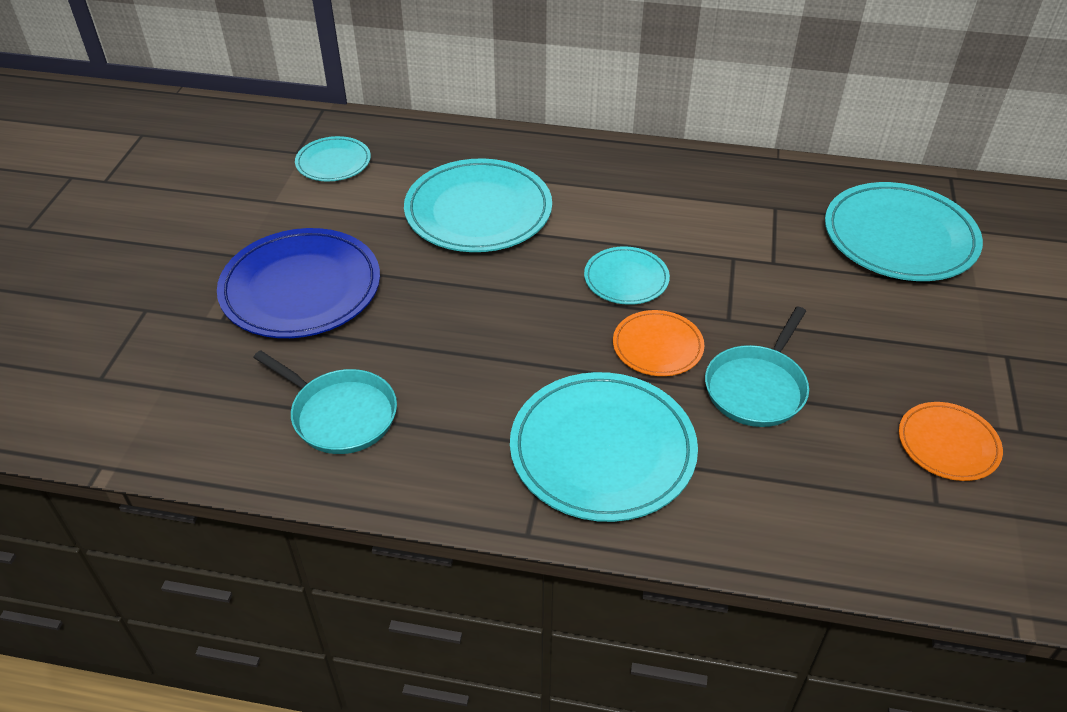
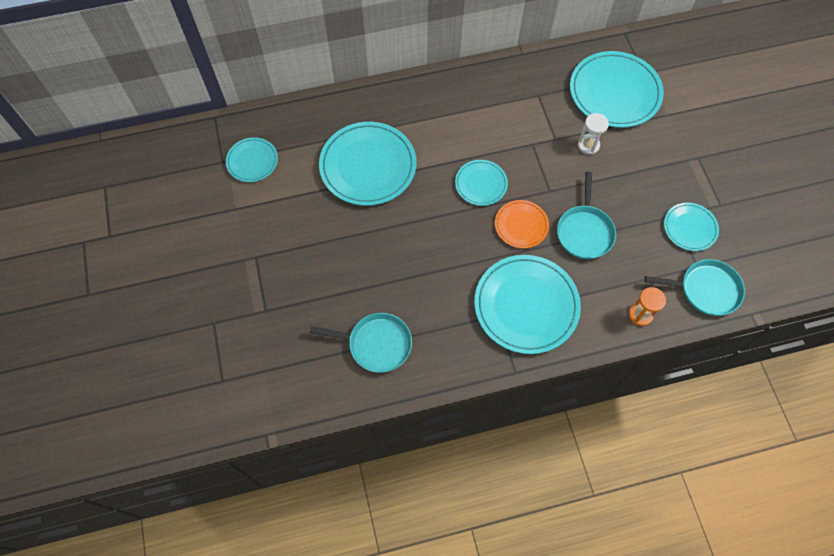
camera: 25 degrees left, 20 degrees up
blue plate [217,228,380,338] -> none
orange plate [899,402,1003,481] -> turquoise plate [664,203,719,251]
none -> white hourglass [578,113,609,155]
none -> orange hourglass [629,287,666,326]
none -> turquoise pan [645,259,745,316]

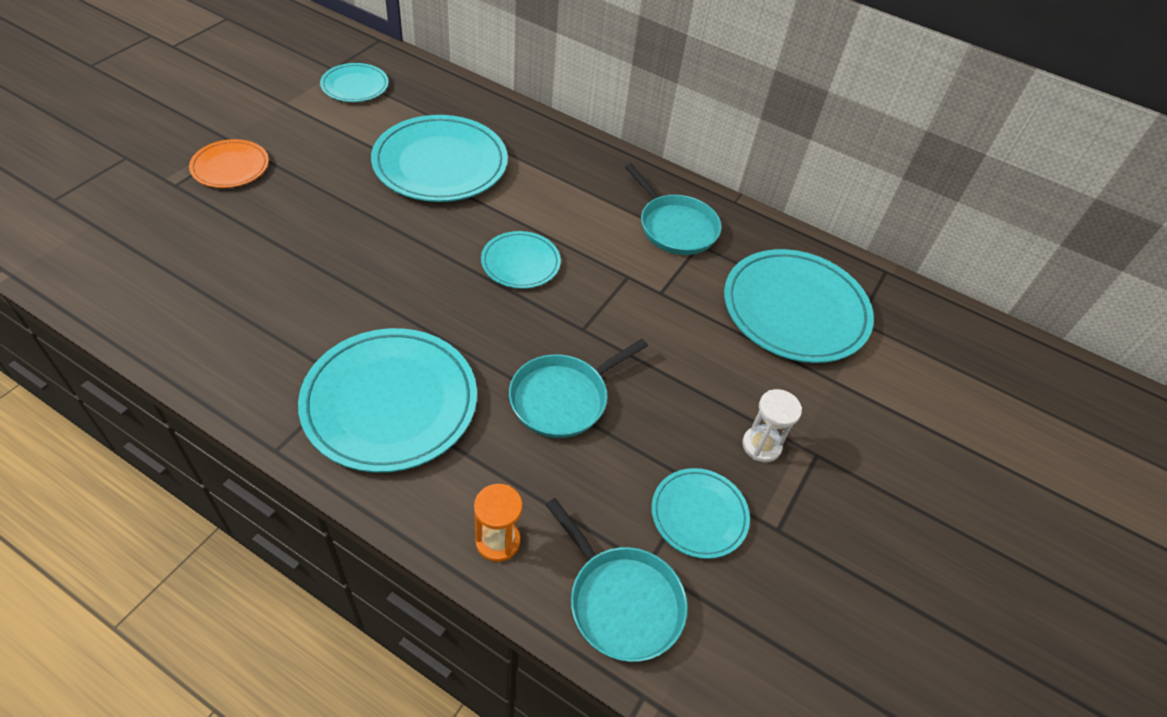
camera: 40 degrees right, 15 degrees down
turquoise pan [310,313,412,373] -> turquoise pan moved to [625,164,722,255]
orange plate [495,200,549,248] -> orange plate moved to [189,139,269,188]
white hourglass [578,113,609,155] -> white hourglass moved to [742,389,802,462]

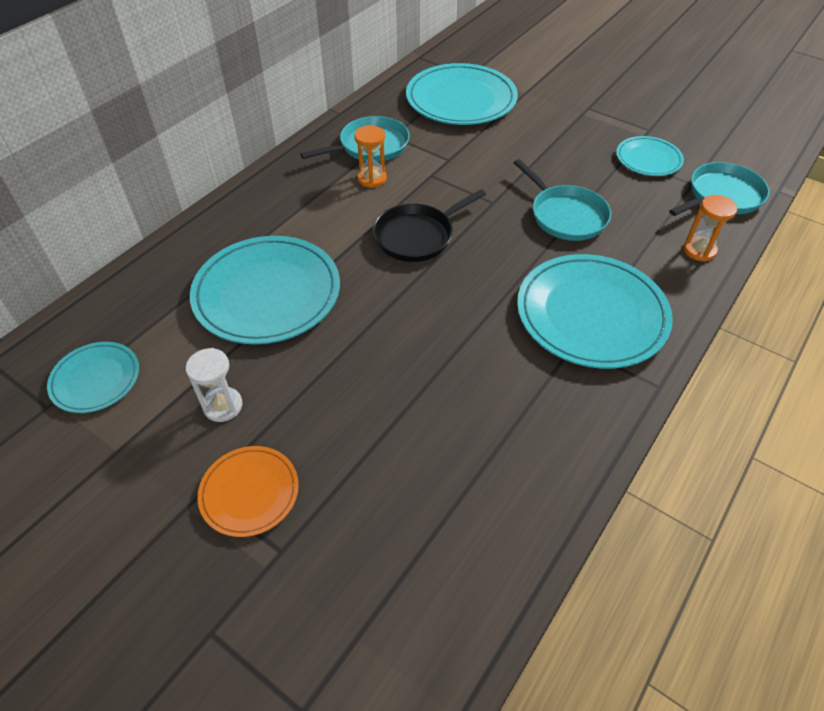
camera: 80 degrees left, 0 degrees up
turquoise plate [481,231,561,289] -> black pan [373,189,486,262]
white hourglass [742,389,802,462] -> white hourglass moved to [186,348,243,422]
none -> orange hourglass [354,125,387,188]

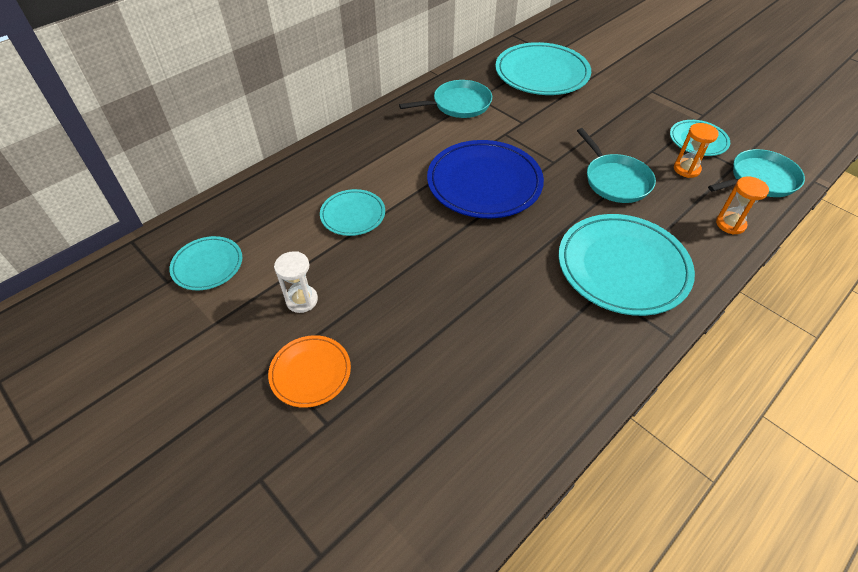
camera: 10 degrees right, 0 degrees up
turquoise plate [190,236,340,345] -> turquoise plate [320,189,385,236], size x0.54
orange hourglass [354,125,387,188] -> orange hourglass moved to [674,123,719,178]
black pan [373,189,486,262] -> blue plate [427,140,544,218]

